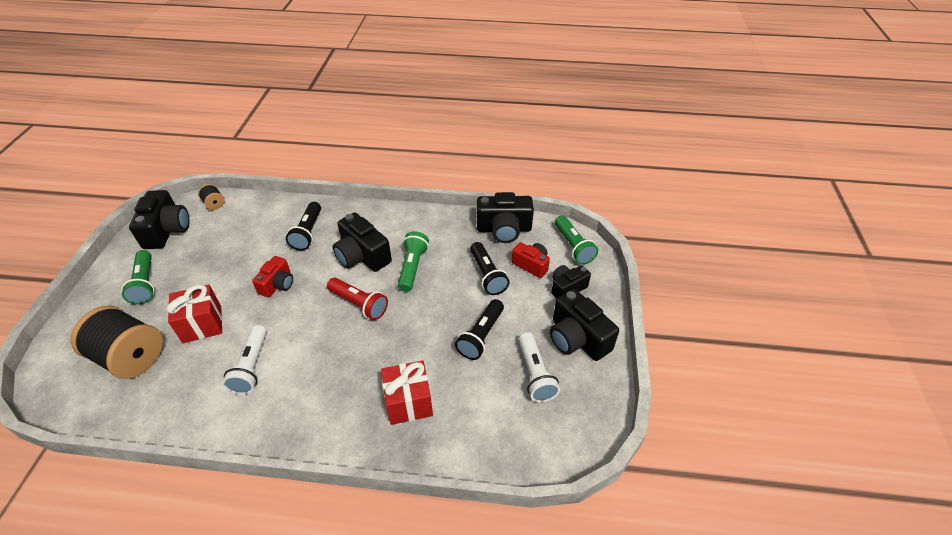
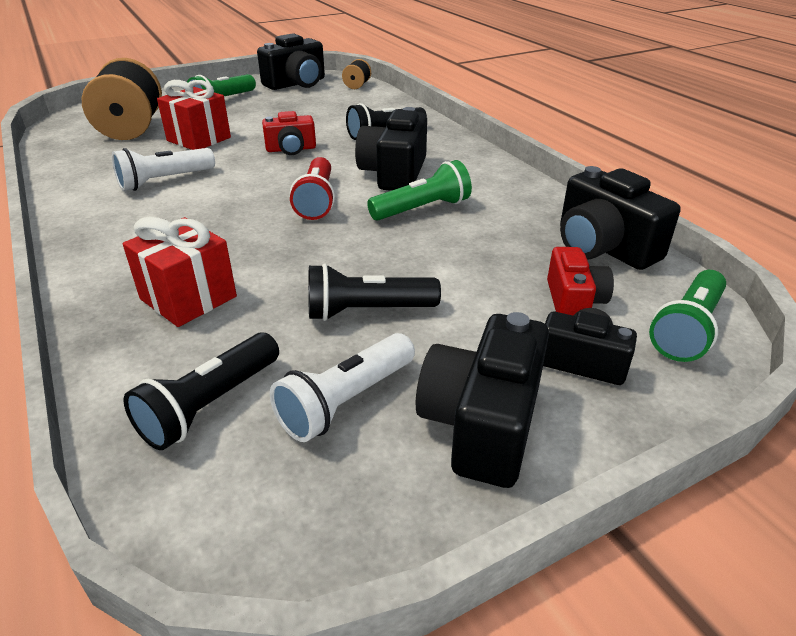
camera: 55 degrees right, 10 degrees down
black flashlight [470,242,510,295] -> black flashlight moved to [123,333,279,450]

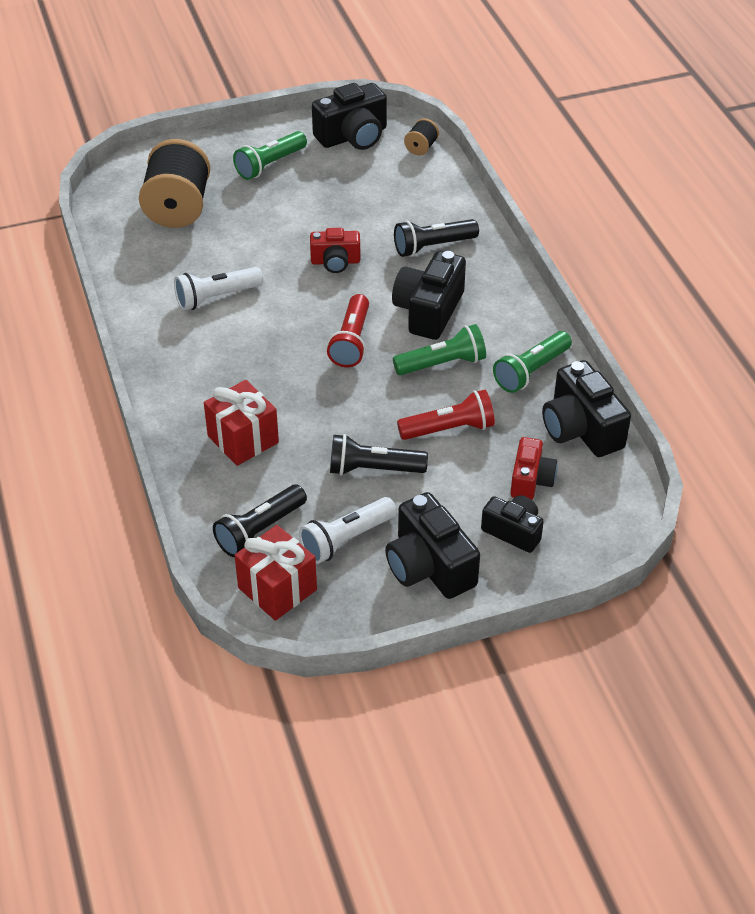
camera: 10 degrees right, 10 degrees up
red gift [157,80,231,150] -> red gift moved to [234,525,317,621]
black camera [416,312,549,488] -> black camera turned 60 degrees counterclockwise [385,492,480,599]
green flashlight [649,270,726,362] -> green flashlight moved to [493,331,572,393]
none -> red flashlight [397,390,495,440]

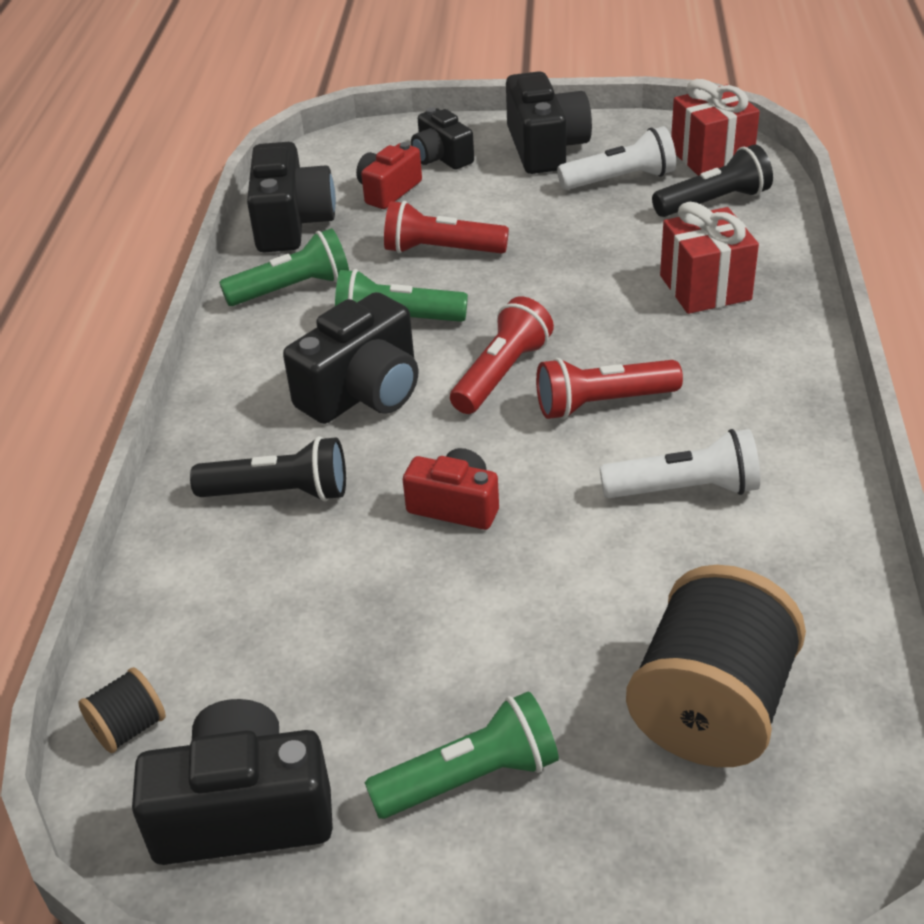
camera: 155 degrees left, 5 degrees down
black flashlight [330,434,428,476] -> none
none -> red flashlight [536,358,683,419]

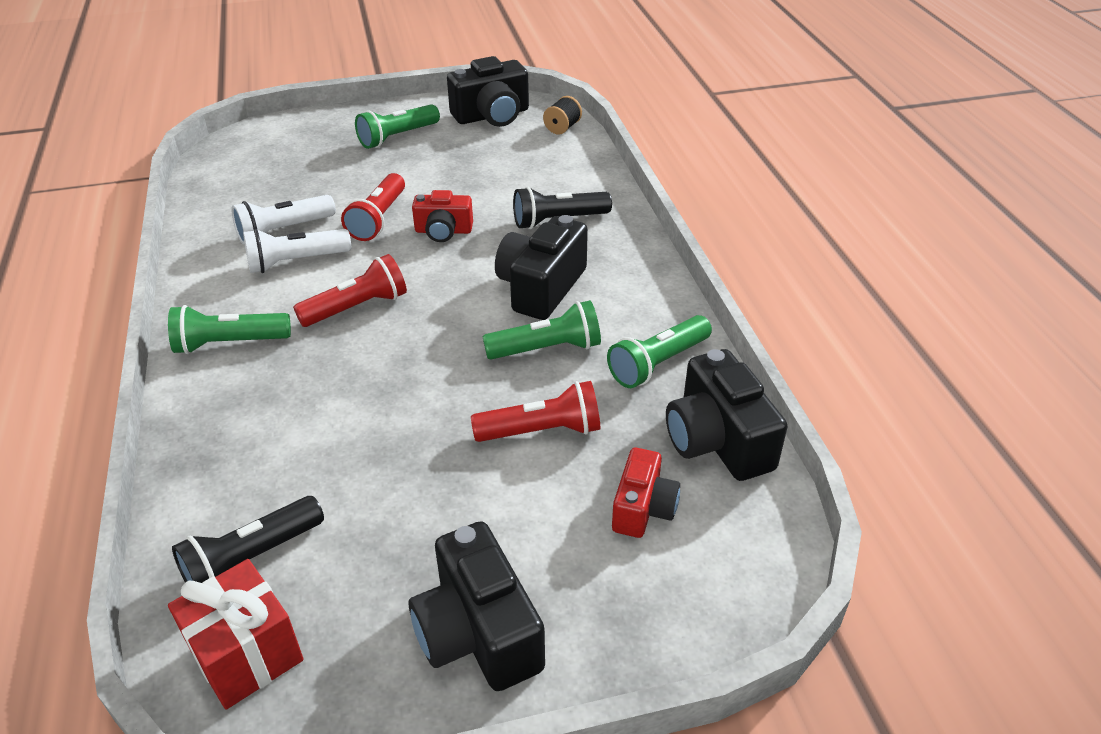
camera: 160 degrees right, 0 degrees up
black camera [411,107,474,170] -> none
red flashlight [450,297,554,414] -> red flashlight moved to [341,173,405,241]
white flashlight [557,126,676,190] -> white flashlight moved to [231,195,336,244]
black spool [626,565,806,767] -> none
red gift [660,202,759,314] -> none
none -> green flashlight [168,305,291,354]

